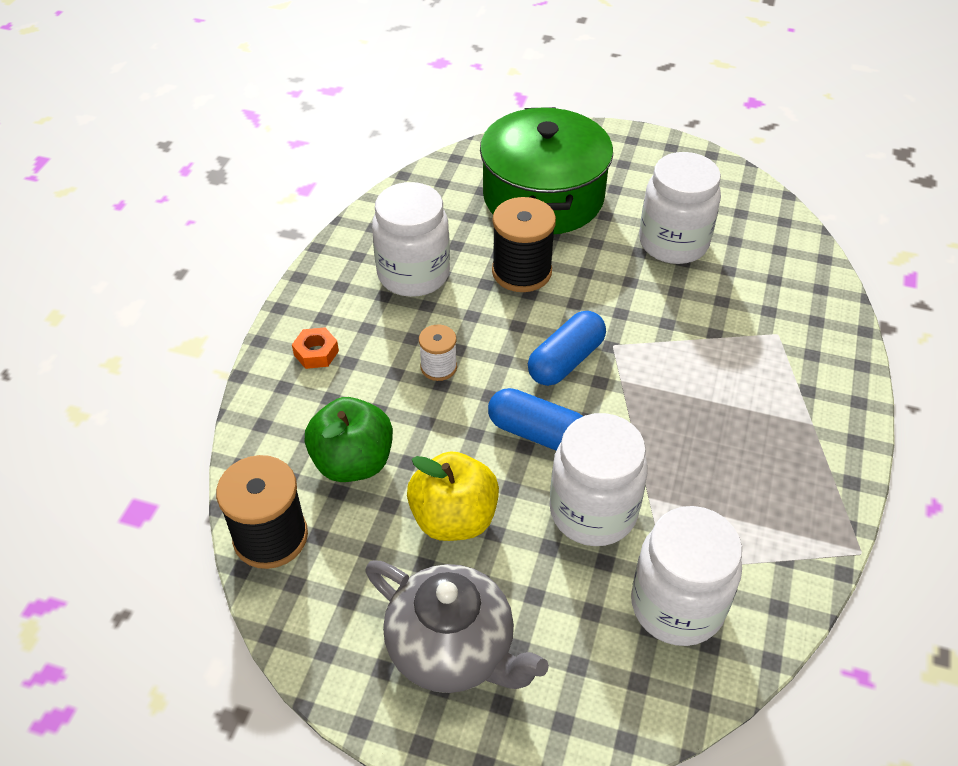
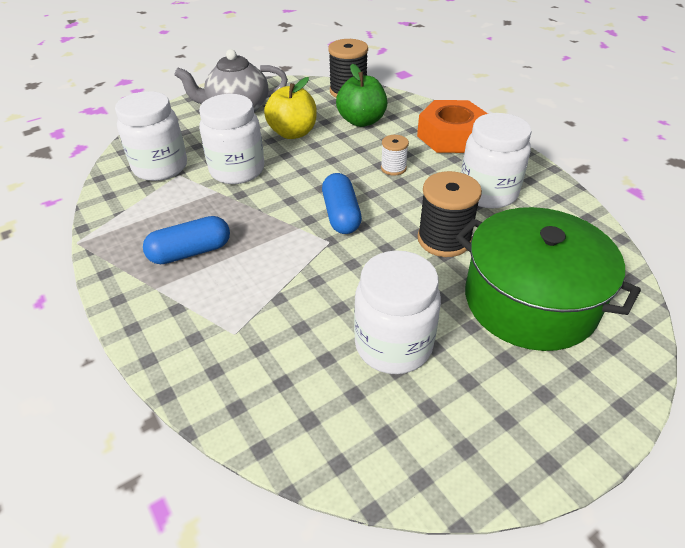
camera: 130 degrees right, 5 degrees down
orange nut [292,327,339,369] -> orange nut [417,100,488,153], size x2.31
blue capsule [488,388,583,450] -> blue capsule moved to [143,216,230,264]

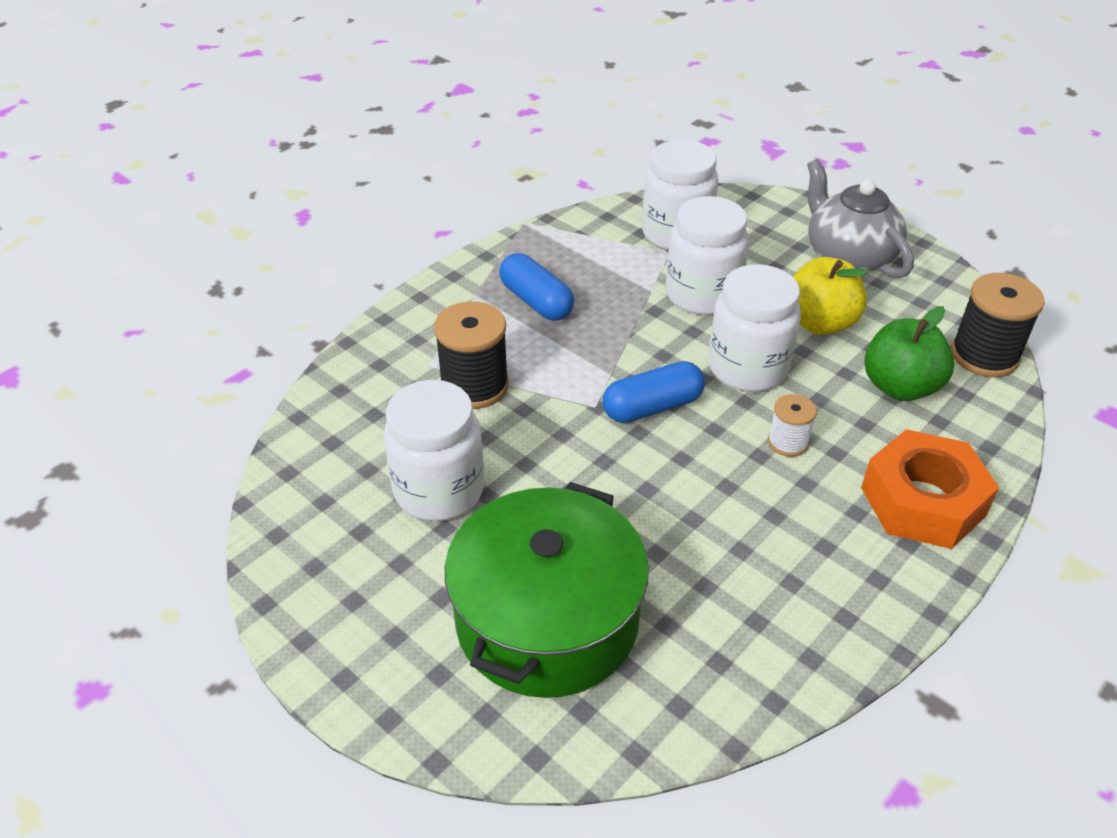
camera: 75 degrees right, 0 degrees up
black spool [417,171,482,257] -> black spool moved to [434,301,509,409]
white jar [461,113,532,208] -> white jar moved to [708,264,801,392]

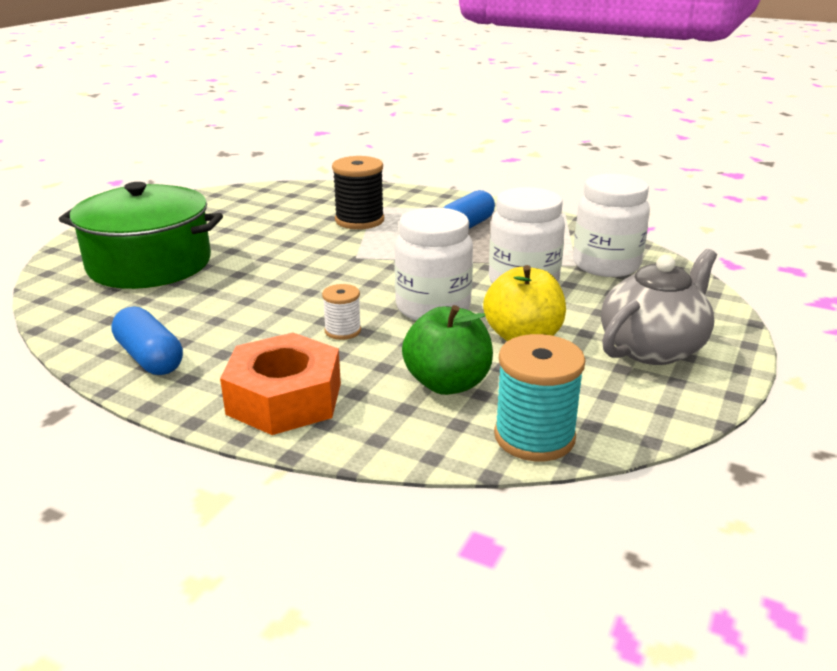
camera: 75 degrees right, 15 degrees down
white jar [384,380,484,521] -> none
blue capsule [603,361,705,423] -> blue capsule moved to [111,306,183,375]
black spool [951,273,1045,377] -> turquoise spool [494,334,585,461]

